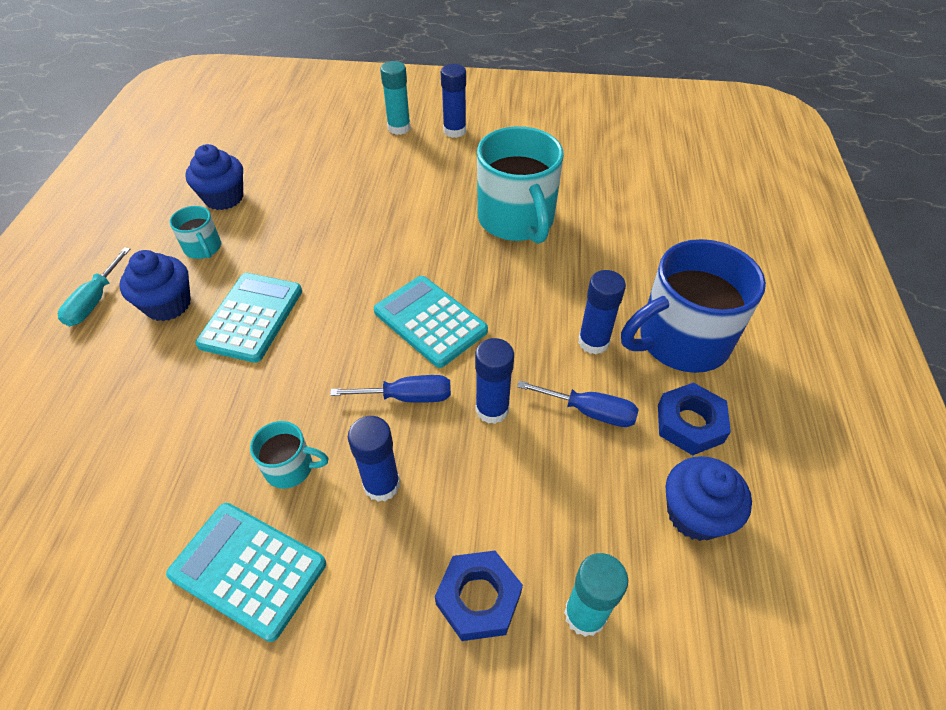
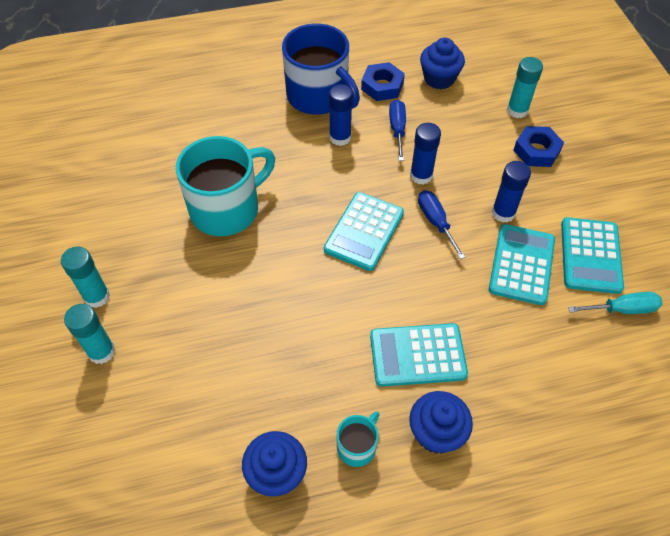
camera: 110 degrees left, 5 degrees up
turquoise screwdriver [58,247,130,326] -> turquoise screwdriver moved to [568,292,662,314]
turquoise mug [250,421,329,489] -> turquoise calculator [489,224,555,305]
blue glue stick [441,64,466,138] -> turquoise glue stick [61,247,110,308]

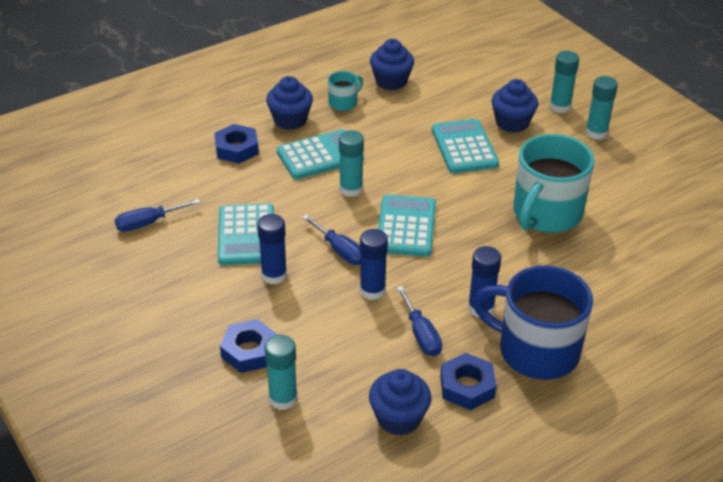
camera: 160 degrees right, 15 degrees down
turquoise mug [337,411,379,467] -> turquoise mug turned 150 degrees counterclockwise [328,71,363,111]
turquoise calculator [561,217,624,294] -> turquoise calculator moved to [432,119,499,173]
turquoise screwdriver [568,292,662,314] -> blue screwdriver [115,199,201,232]
none -> blue nut [214,124,259,163]
none -> turquoise glue stick [339,130,364,197]
none -> blue cupcake [491,79,538,133]

